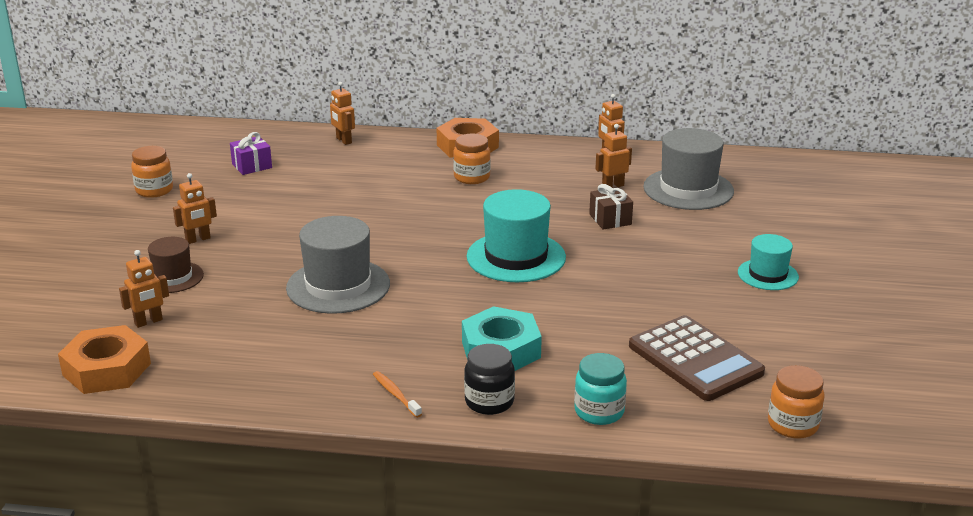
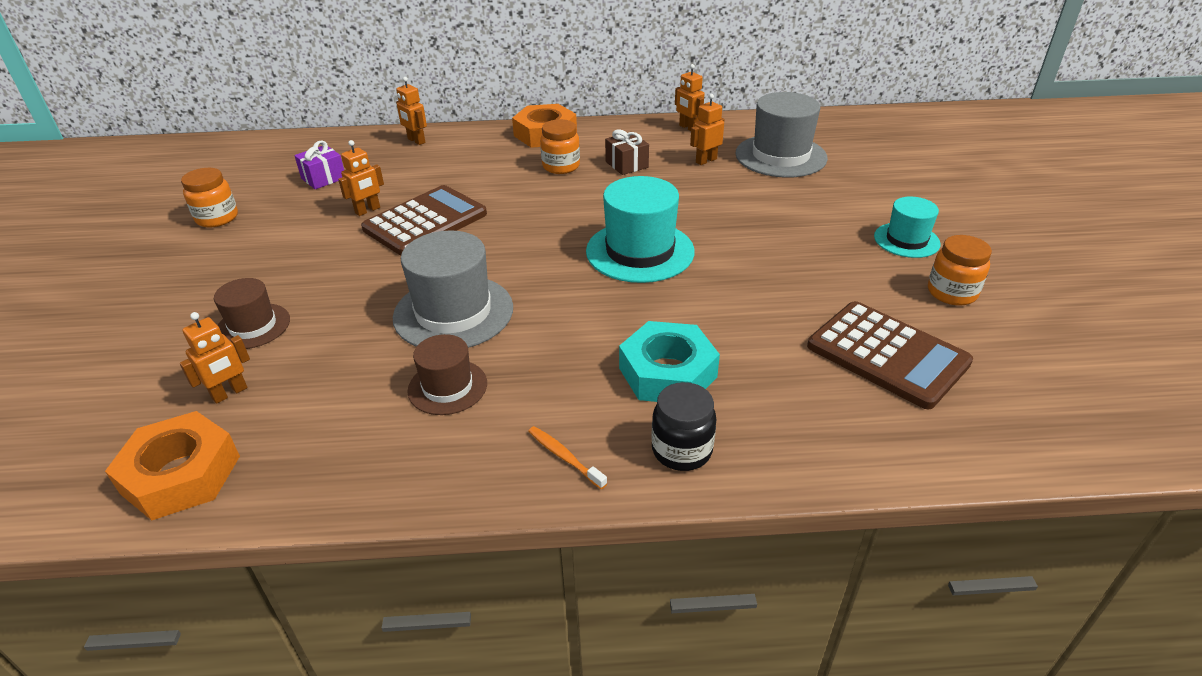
camera: 10 degrees left, 10 degrees up
orange robot [173,173,217,244] -> orange robot moved to [338,140,384,216]
turquoise jar [574,353,627,425] -> none
brown gift [589,184,633,229] -> brown gift moved to [605,129,649,175]
orange jar [768,365,825,439] -> orange jar moved to [928,235,992,306]
none -> brown calculator [361,185,487,255]
none -> brown hat [407,334,487,415]

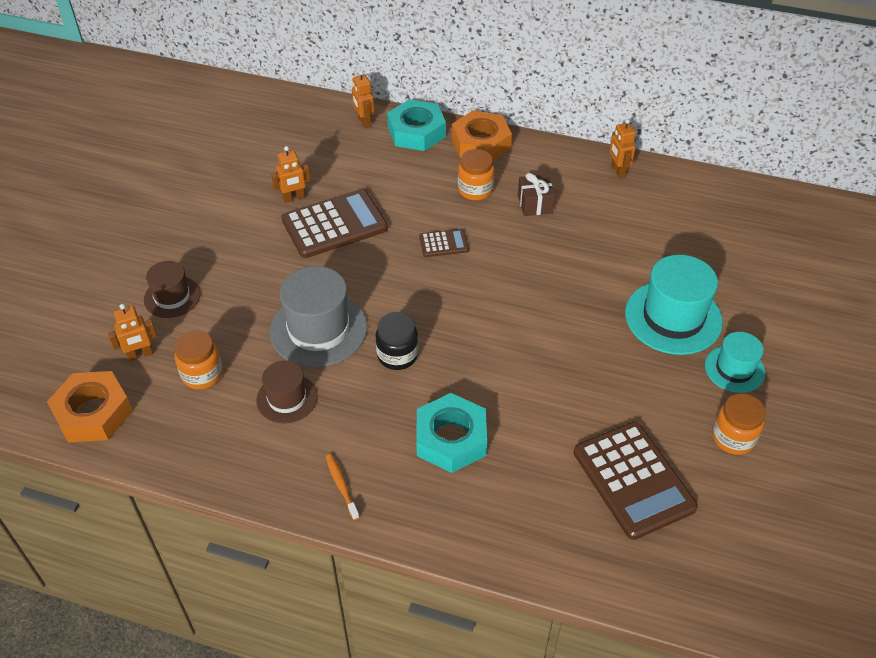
camera: 20 degrees right, 10 degrees up
orange jar [181,168,238,227] -> orange jar moved to [174,331,223,389]
purple gift [294,140,344,189] -> none
turquoise hat [586,176,695,283] -> turquoise hat moved to [625,255,723,355]
black jar [651,382,716,471] -> black jar moved to [376,312,418,370]
orange robot [690,94,725,165] -> none
grey hat [735,92,828,178] -> none
none -> turquoise nut [387,100,446,151]
none -> brown calculator [419,229,469,257]

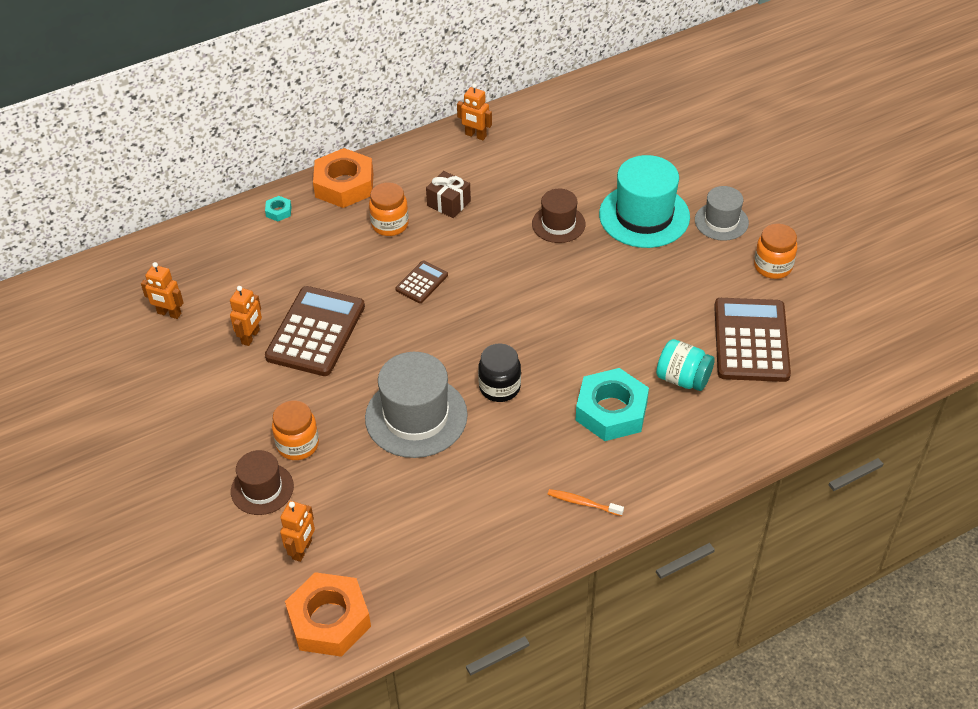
camera: 45 degrees left, 0 degrees up
orange jar [174,331,223,389] -> orange jar moved to [272,400,319,460]
brown hat [256,361,318,424] -> brown hat moved to [532,189,585,243]
orange robot [352,70,374,128] -> orange robot moved to [141,262,184,319]
turquoise nut [387,100,446,151] -> turquoise nut [265,196,292,221], size x0.42
brown calculator [574,422,698,540] -> brown calculator turned 105 degrees counterclockwise [714,298,791,382]
turquoise hat [705,332,765,393] -> grey hat [695,186,749,241]
none -> turquoise jar [656,339,715,391]

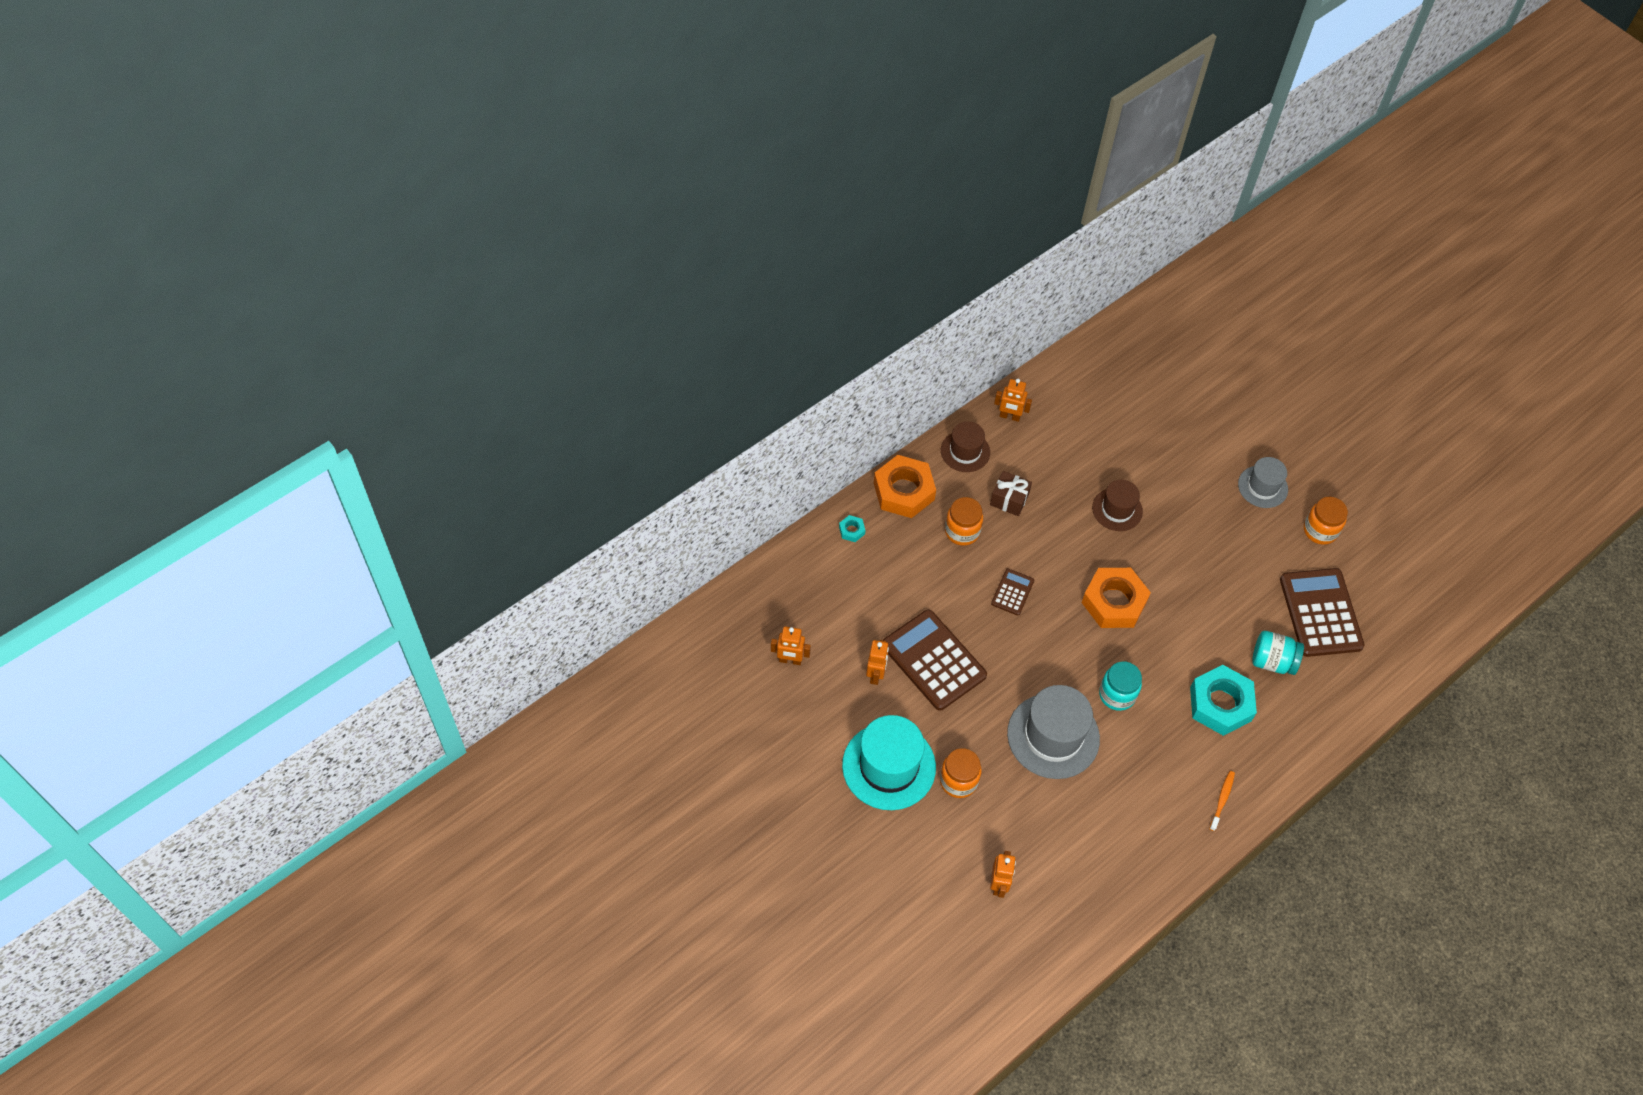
camera: 15 degrees left, 10 degrees up
brown hat [231,450,294,515] -> brown hat moved to [941,421,990,472]
brown calculator [265,286,365,376] -> brown calculator turned 45 degrees counterclockwise [883,609,987,711]
orange nut [285,572,371,657] -> orange nut moved to [1082,568,1151,628]
black jar [478,344,521,402] -> turquoise jar [1099,661,1142,711]
orange toothbrush [548,489,624,516] -> orange toothbrush turned 105 degrees clockwise [1209,771,1235,831]
turquoise hat [599,155,690,248] -> turquoise hat moved to [842,715,936,810]

